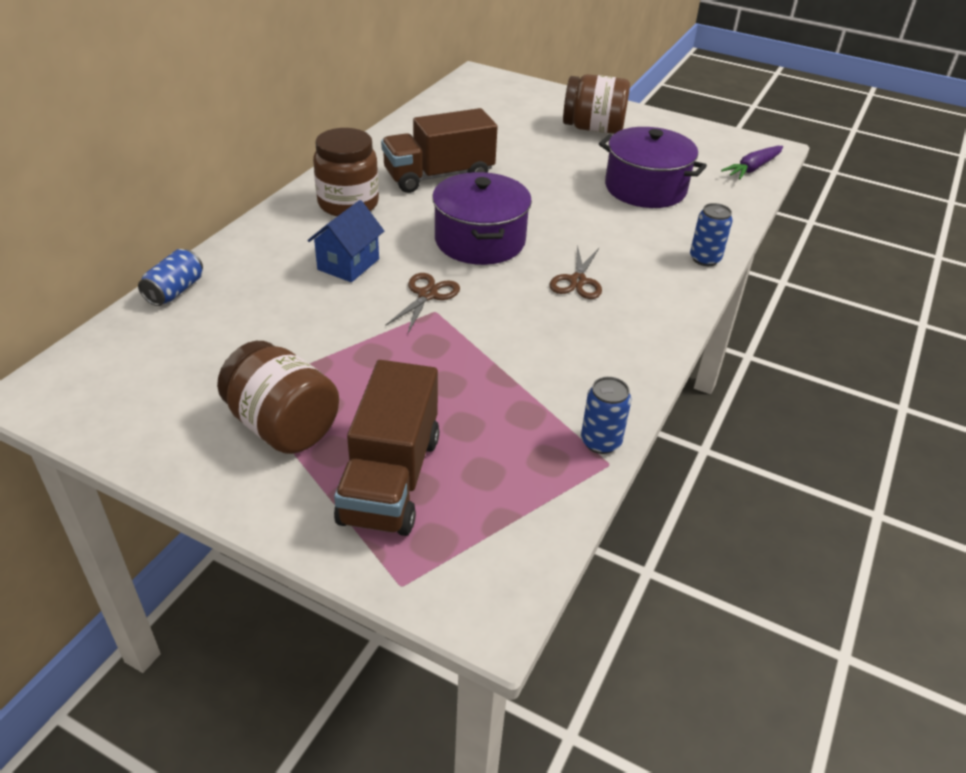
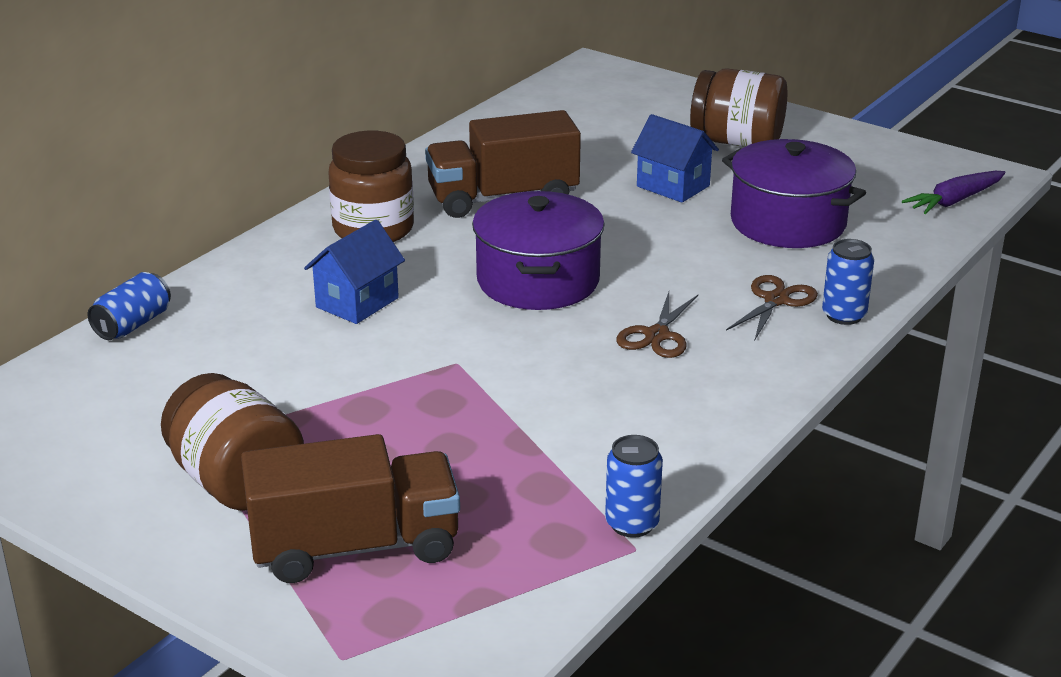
camera: 10 degrees right, 10 degrees down
brown truck [334,360,439,536] -> brown truck turned 120 degrees counterclockwise [241,434,460,583]
brown scissors [385,273,460,333] -> brown scissors moved to [726,275,818,339]
none -> blue house [631,114,719,203]

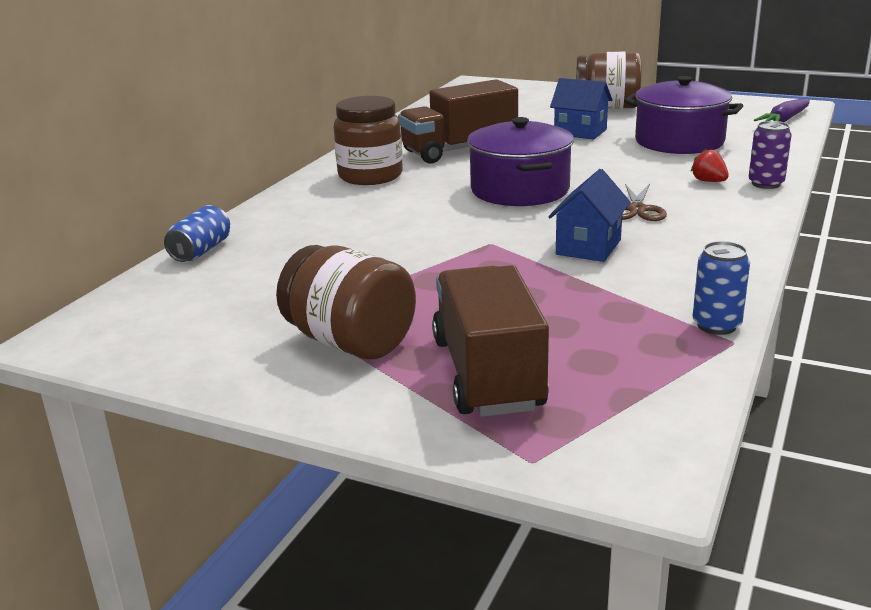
camera: 10 degrees left, 5 degrees down
brown truck [241,434,460,583] -> brown truck turned 75 degrees counterclockwise [432,265,549,417]
blue house [304,220,405,324] -> blue house moved to [548,169,631,262]
brown scissors [726,275,818,339] -> red strawberry [691,148,729,182]
blue can [822,239,874,325] -> purple can [748,121,792,189]

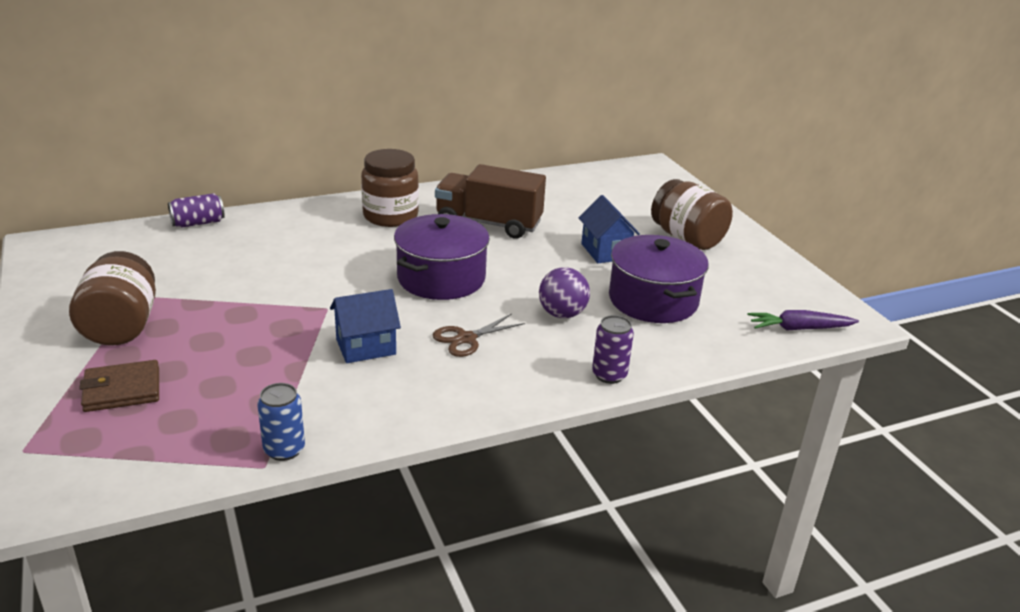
camera: 40 degrees right, 5 degrees up
blue can [164,205,230,262] -> purple can [168,193,225,228]
brown truck [432,265,549,417] -> brown wallet [79,360,159,412]
red strawberry [691,148,729,182] -> none
none -> purple ball [539,267,590,318]

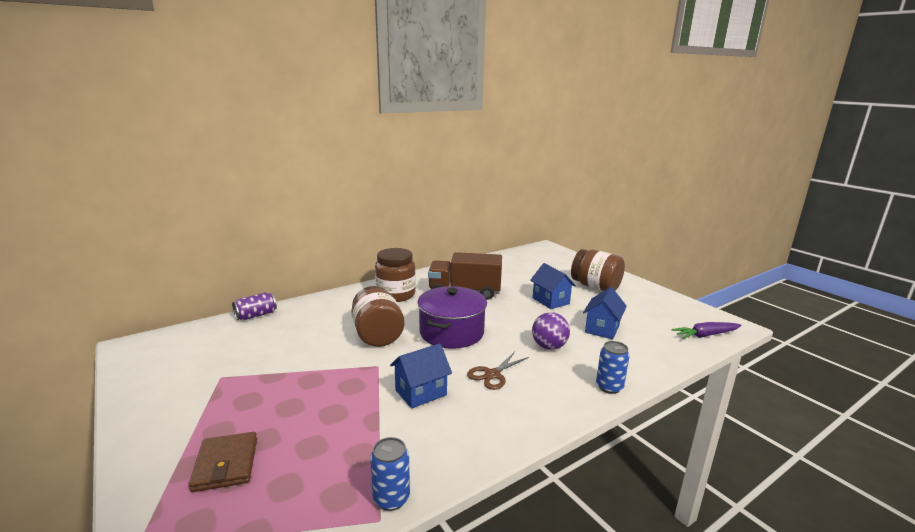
camera: 10 degrees left, 10 degrees down
brown jar [69,251,156,346] -> brown jar moved to [351,286,404,347]
brown wallet [79,360,159,412] -> brown wallet turned 75 degrees counterclockwise [189,432,257,492]
purple can [592,315,634,384] -> blue can [596,341,630,394]
purple pot [609,235,709,323] -> blue house [583,287,627,339]

